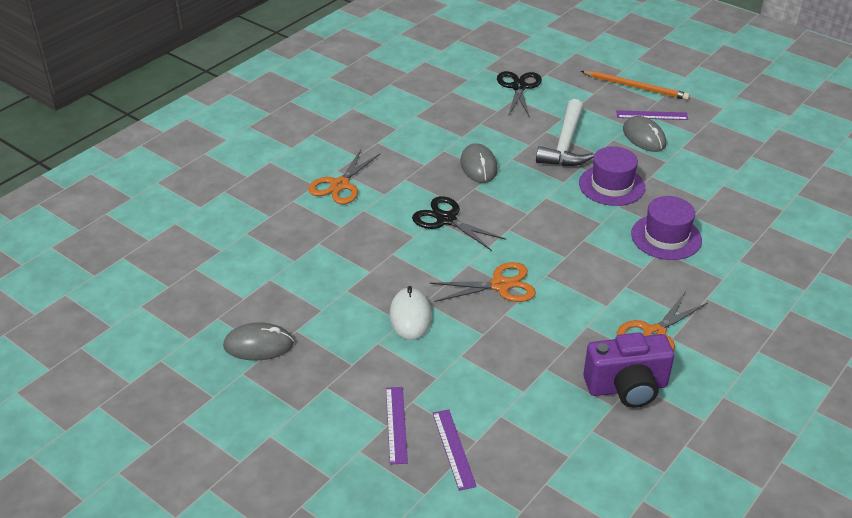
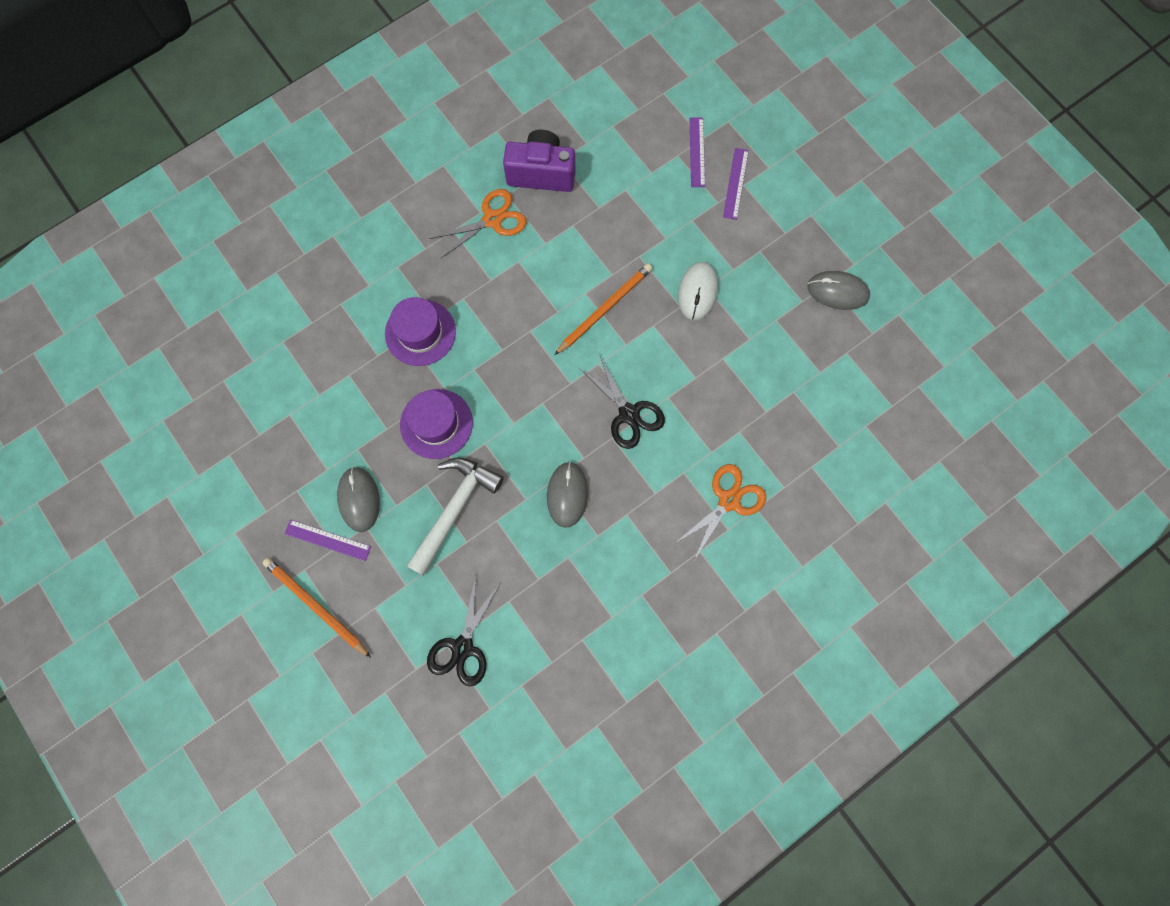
camera: 165 degrees left, 35 degrees up
orange scissors [430,262,536,302] -> orange pencil [554,263,652,355]

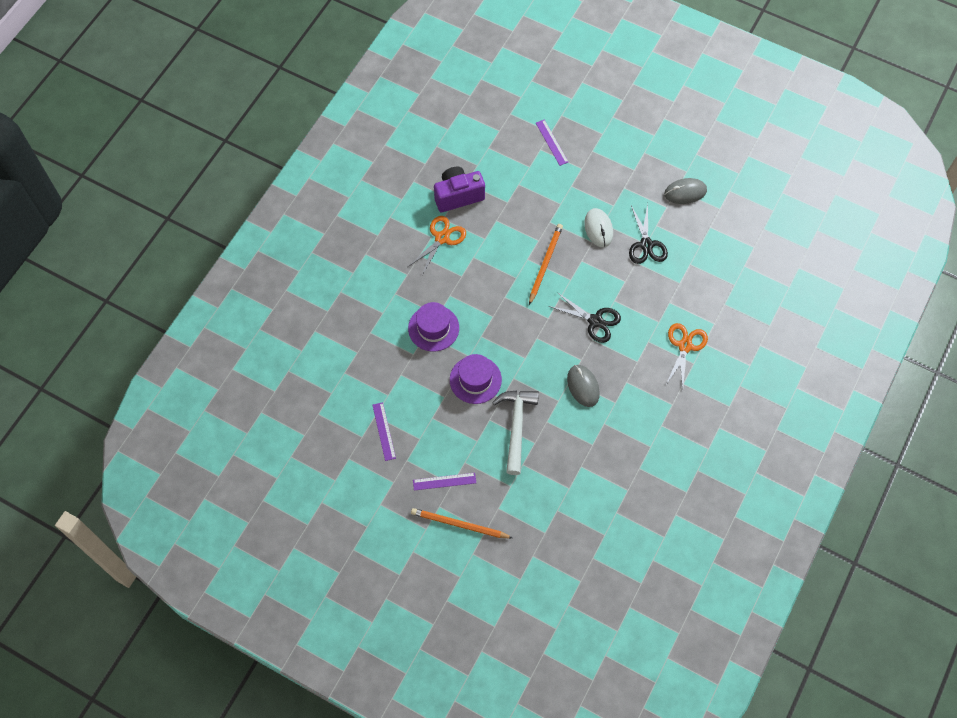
camera: 25 degrees left, 10 degrees down
grey mouse [337,467,380,532] -> none
black scissors [427,575,500,687] -> black scissors moved to [629,203,668,264]
purple ruler [723,148,749,220] -> purple ruler moved to [372,402,396,461]

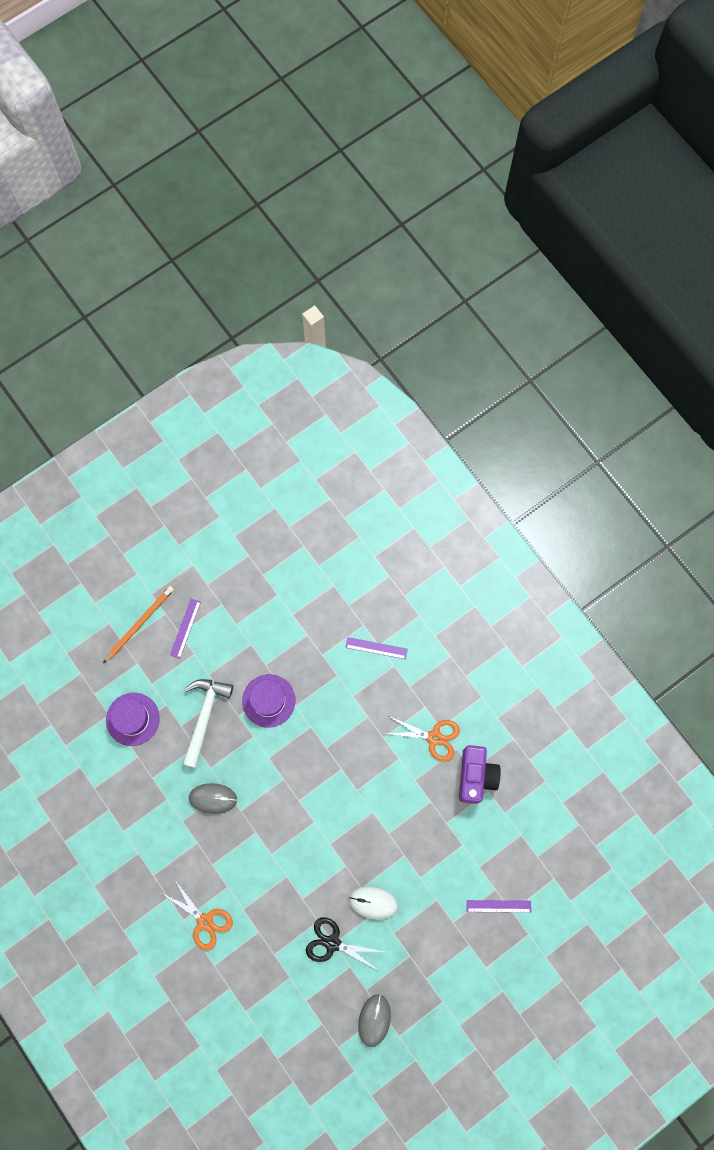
camera: 115 degrees right, 10 degrees up
purple ruler [372,402,396,461] -> purple ruler moved to [345,637,408,659]
orange scissors [408,216,466,277] -> orange scissors turned 45 degrees counterclockwise [386,716,460,762]
purple hat [408,302,459,351] -> purple hat moved to [106,693,160,746]
white hammer [492,391,539,475] -> white hammer turned 105 degrees counterclockwise [183,679,233,768]
orange pencil [529,224,563,305] -> none
black scissors [549,292,621,343] -> none

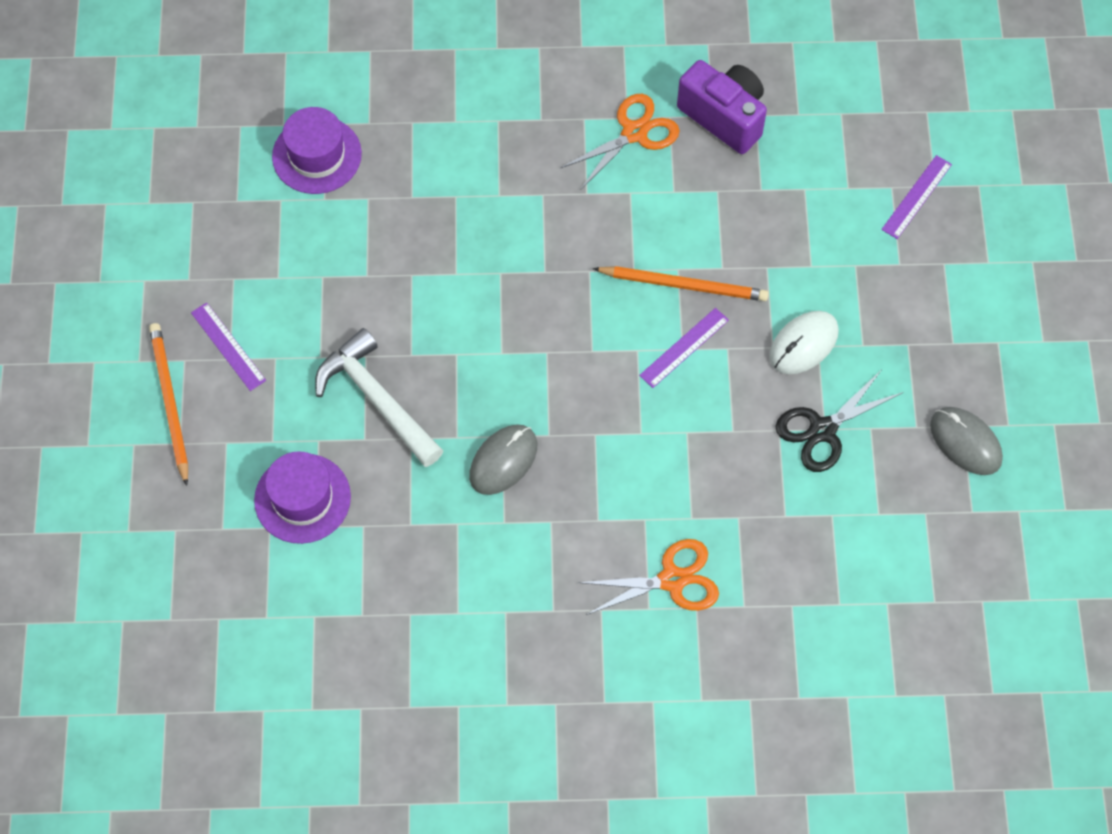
camera: 55 degrees left, 10 degrees down
purple hat [242,674,295,727] -> purple hat moved to [272,107,362,194]
purple ruler [345,637,408,659] -> purple ruler moved to [639,308,729,388]
none -> orange pencil [593,266,769,301]

